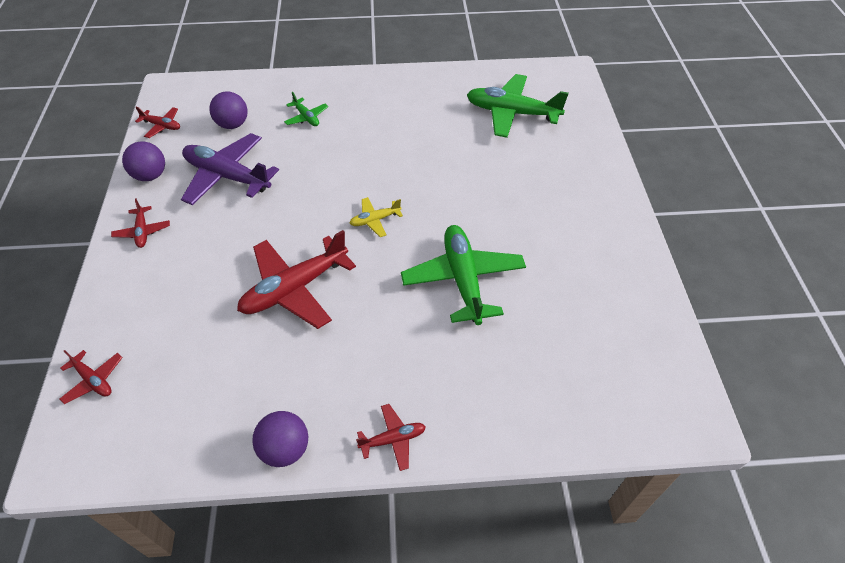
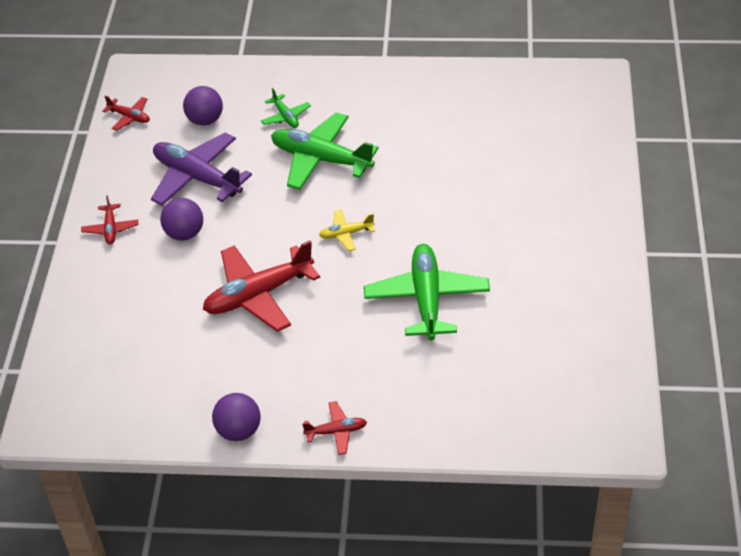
camera: 10 degrees right, 5 degrees down
red plane [59,350,123,404] -> none
purple ball [122,141,165,181] -> purple ball moved to [160,198,203,241]
green plane [467,74,569,138] -> green plane moved to [271,112,379,190]

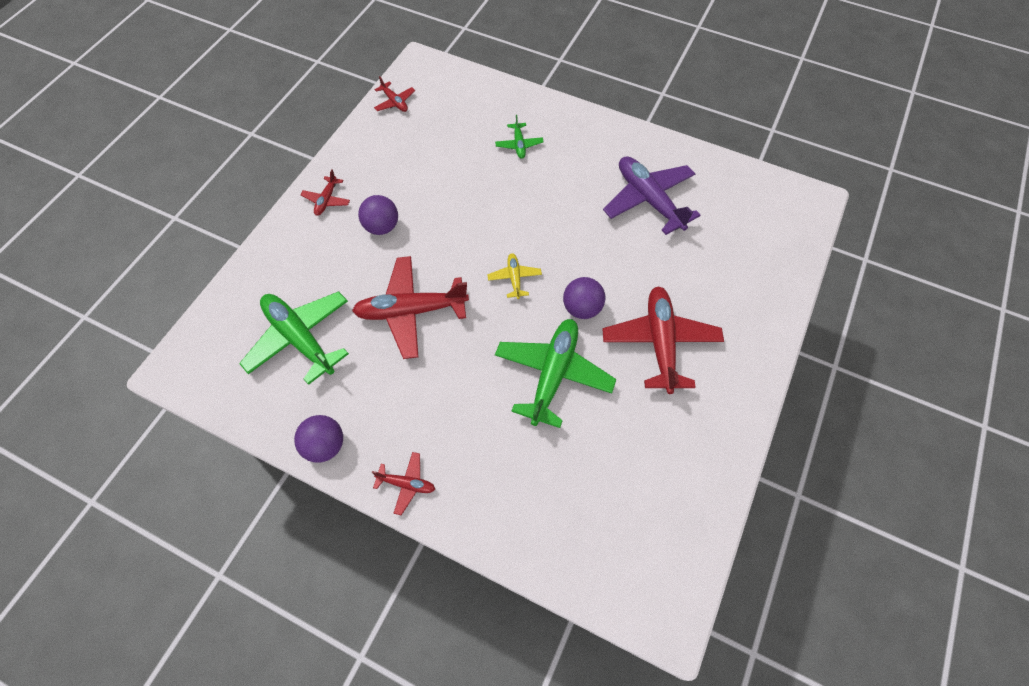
camera: 20 degrees right, 15 degrees up
purple plane [151,133,252,206] -> purple plane moved to [603,156,700,235]
purple ball [183,86,223,126] -> purple ball moved to [563,277,605,319]
green plane [271,112,379,190] -> green plane moved to [239,291,349,385]
yellow plane [319,209,375,251] -> yellow plane turned 75 degrees clockwise [487,253,542,299]
none -> red plane [602,286,724,394]

